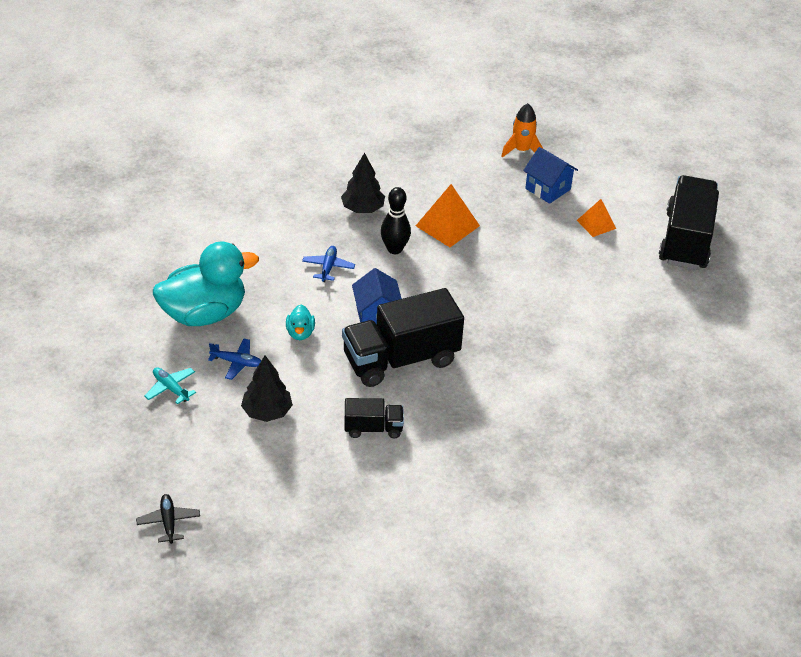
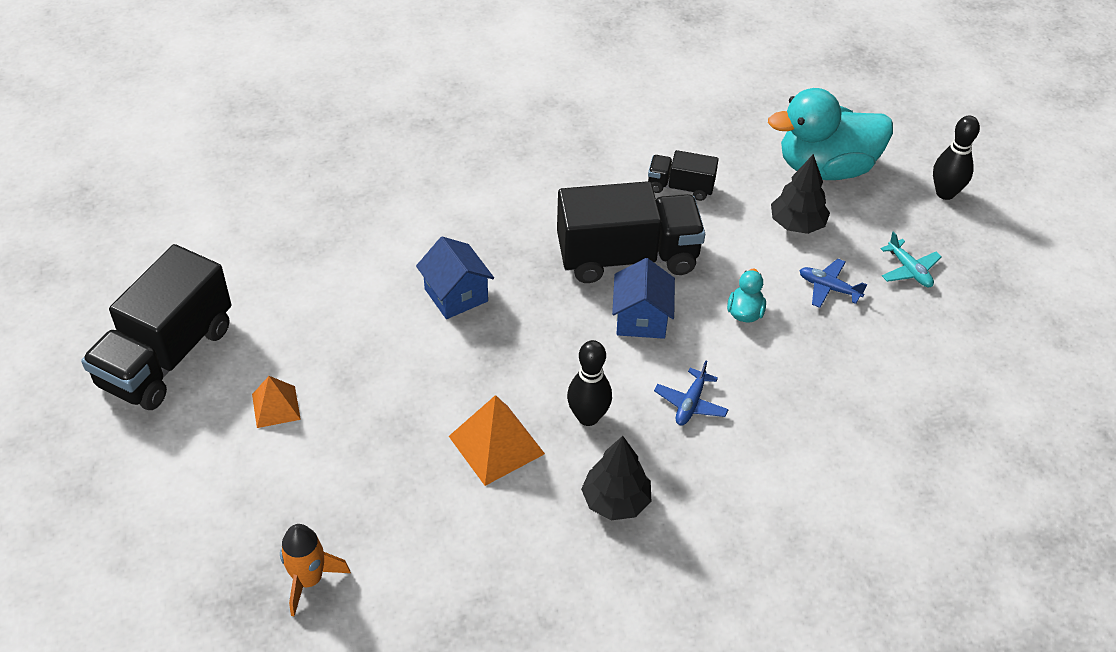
camera: 165 degrees left, 5 degrees up
black plane [136,494,200,544] -> none
turquoise duck [153,241,259,326] -> turquoise duck moved to [768,88,893,180]
blue house [523,147,578,204] -> blue house moved to [416,237,494,319]
none -> black bowling pin [933,116,980,200]

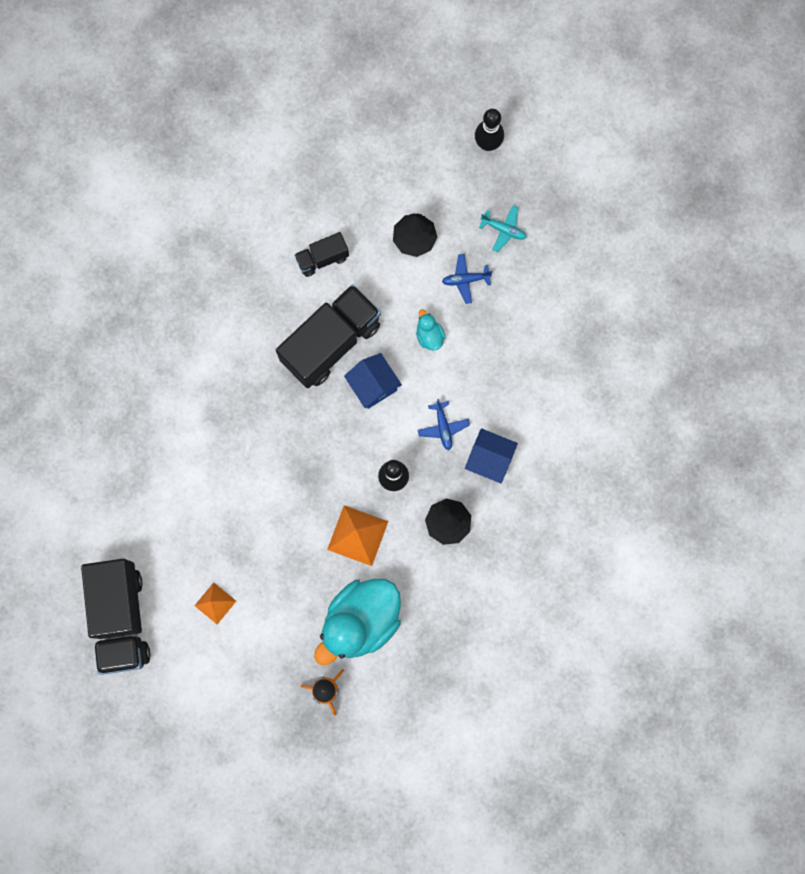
camera: 35 degrees left, 30 degrees up
blue house [416,237,494,319] -> blue house moved to [465,428,518,483]
turquoise duck [768,88,893,180] -> turquoise duck moved to [314,579,401,665]

